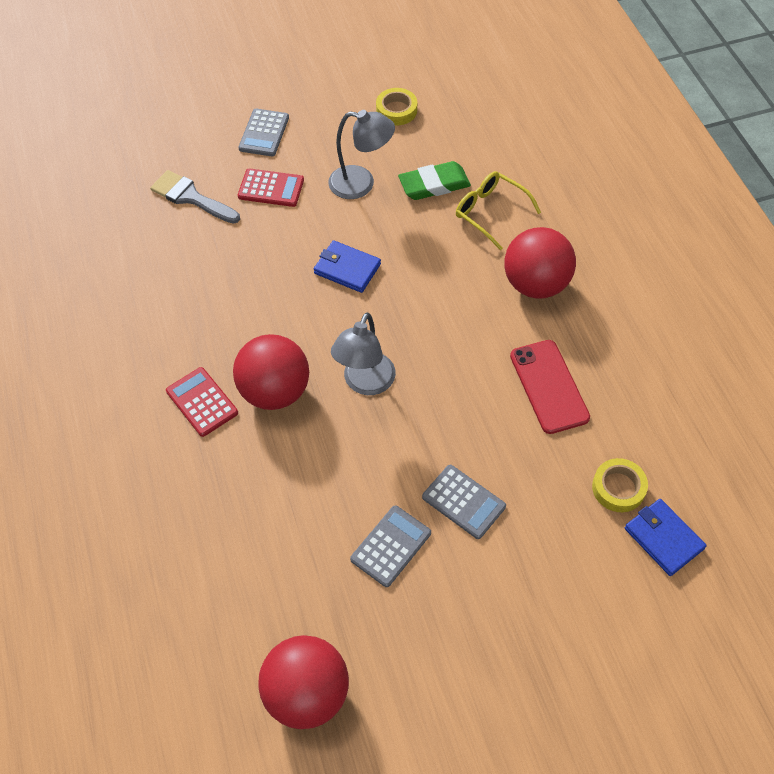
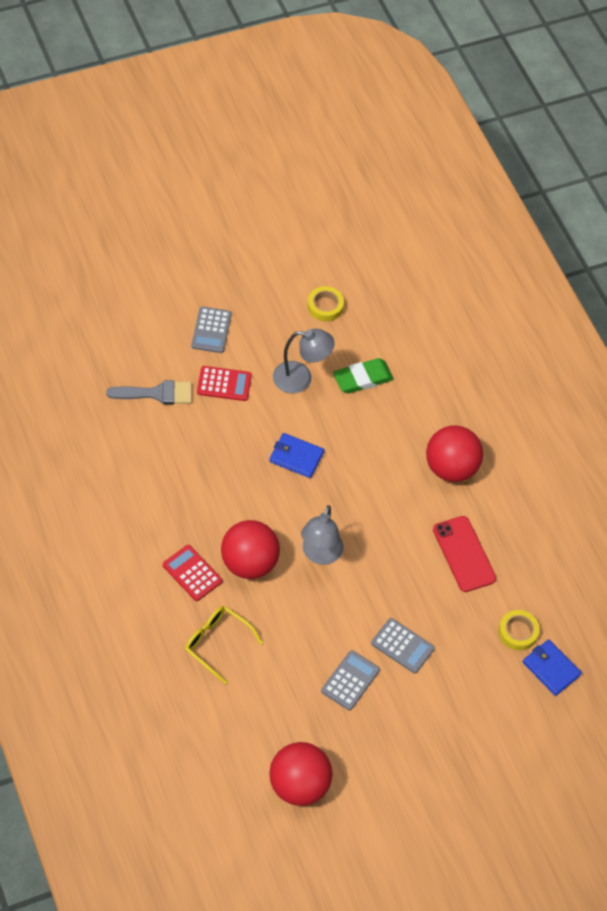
camera: 10 degrees left, 0 degrees up
grey brush [150,170,240,224] -> grey brush turned 150 degrees clockwise [106,380,192,404]
yellow glasses [456,171,541,251] -> yellow glasses moved to [185,606,263,684]

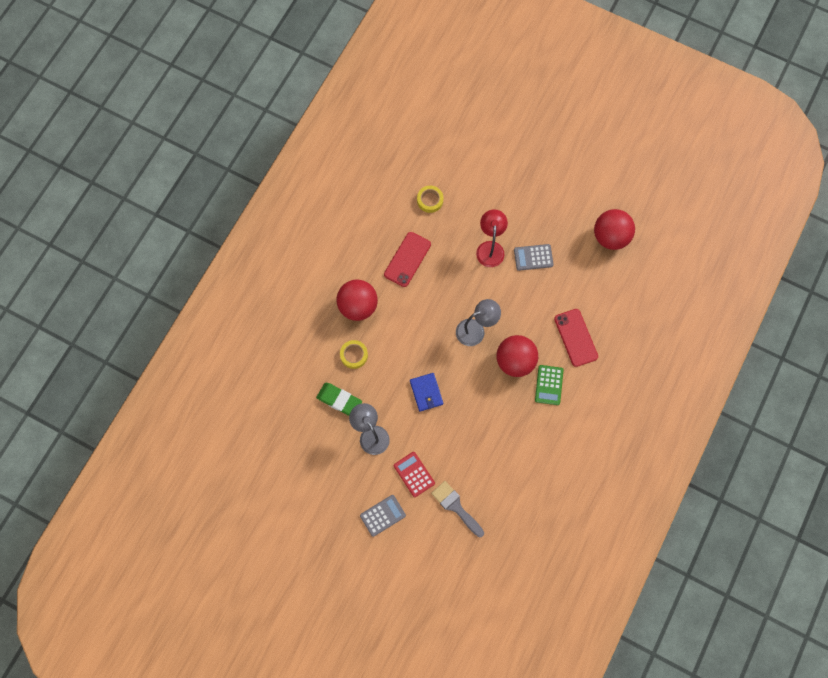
camera: 125 degrees left, 15 degrees up
red calculator [163,545,222,601] -> green calculator [535,365,564,405]
yellow glasses [185,606,263,684] -> red phone [554,309,598,367]
yellow tape [307,286,344,321] -> yellow tape moved to [340,340,368,369]
grey calculator [371,618,435,674] -> red lamp [476,209,508,267]
blue wallet [523,639,582,696] -> none

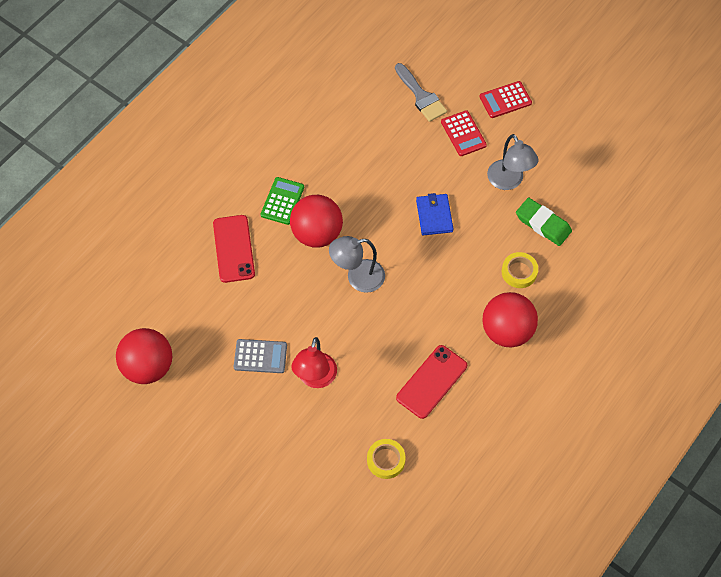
camera: 170 degrees left, 10 degrees down
grey calculator [360,495,406,537] -> red calculator [480,81,532,118]

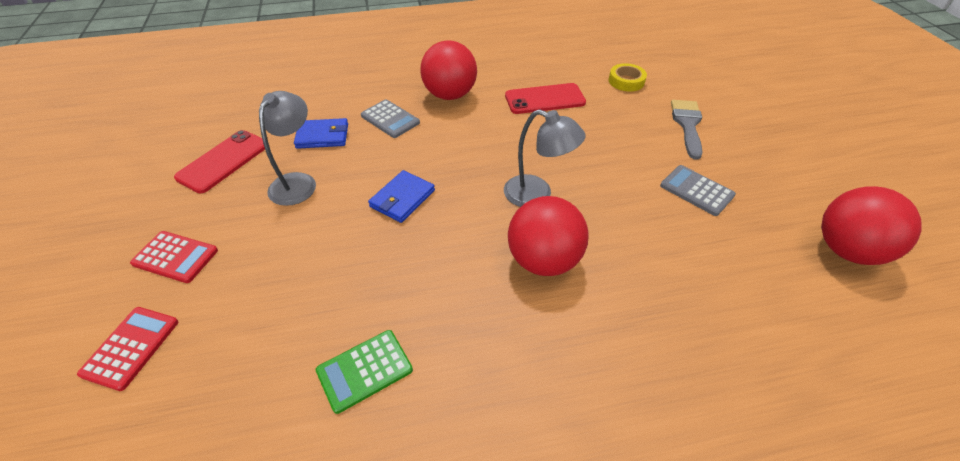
camera: 140 degrees left, 15 degrees down
red phone [213,215,255,283] -> red phone moved to [174,130,265,193]
green calculator [261,177,304,225] -> green calculator moved to [316,330,413,414]
red lamp [291,337,337,388] -> none
grey brush [395,63,447,122] -> grey brush moved to [671,100,702,160]
red calculator [441,110,487,156] -> red calculator moved to [77,307,178,391]
yellow tape [502,252,538,288] -> grey calculator [361,99,420,138]
green eraser [516,198,572,246] -> blue wallet [294,118,348,149]

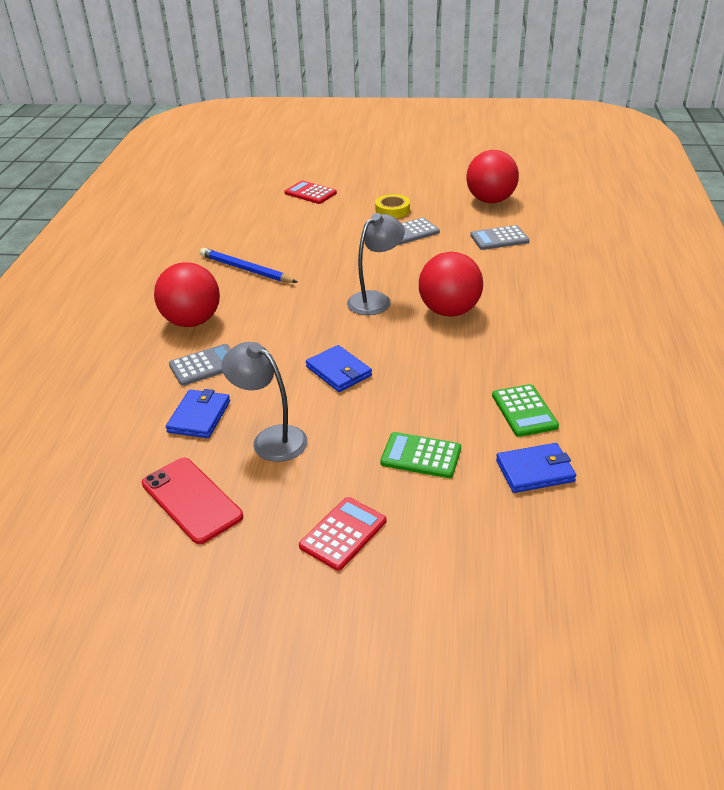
camera: 70 degrees left, 10 degrees down
red calculator [77,307,178,391] -> red calculator moved to [284,180,337,204]
red phone [505,83,586,114] -> blue pencil [200,248,297,283]
yellow tape [609,63,647,92] -> yellow tape moved to [375,194,410,218]
grey brush [671,100,702,160] -> none
none -> green calculator [380,432,461,478]
none -> grey calculator [470,225,529,250]
none -> blue wallet [496,443,576,493]

